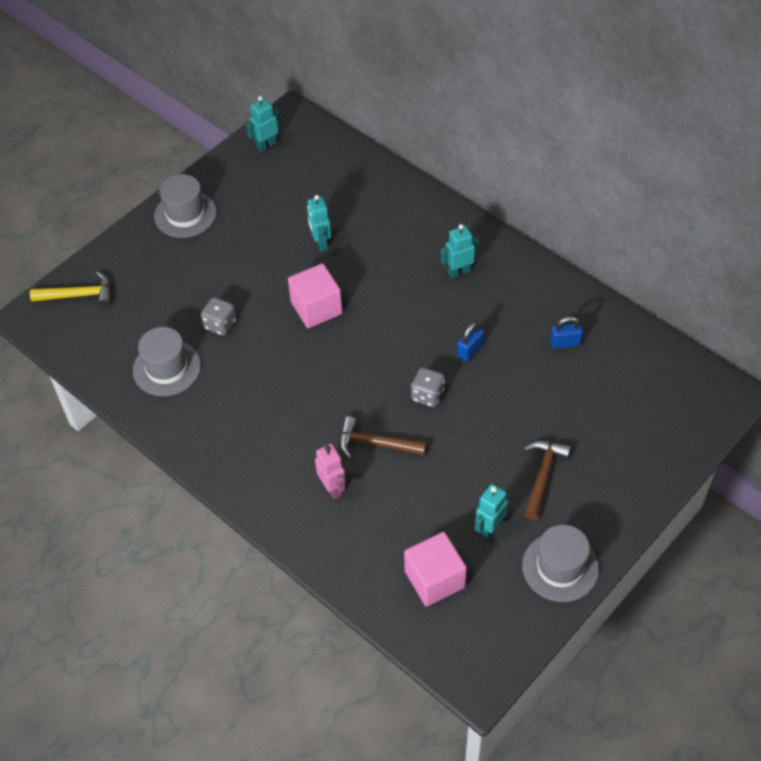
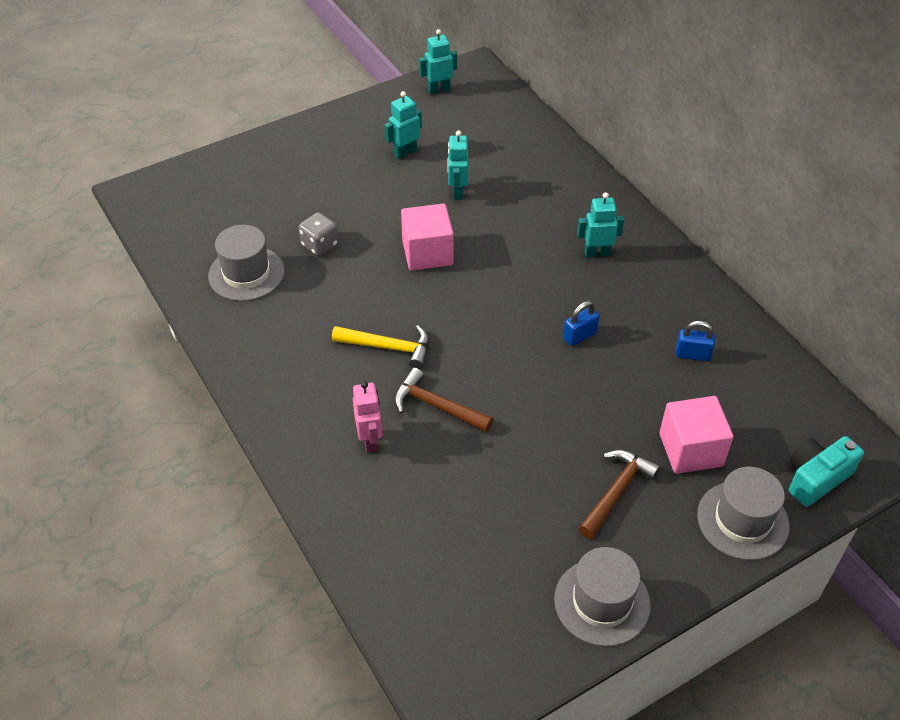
camera: 15 degrees right, 5 degrees down
yellow hammer [30,272,111,307] -> yellow hammer moved to [332,325,429,369]
grey hat [154,174,217,238] -> grey hat moved to [697,467,789,560]
pink cube [404,532,467,607] -> pink cube moved to [659,396,733,474]
grey dice [411,367,445,407] -> none
turquoise robot [475,484,508,539] -> turquoise robot moved to [385,91,422,159]
none -> turquoise camera [789,436,864,507]

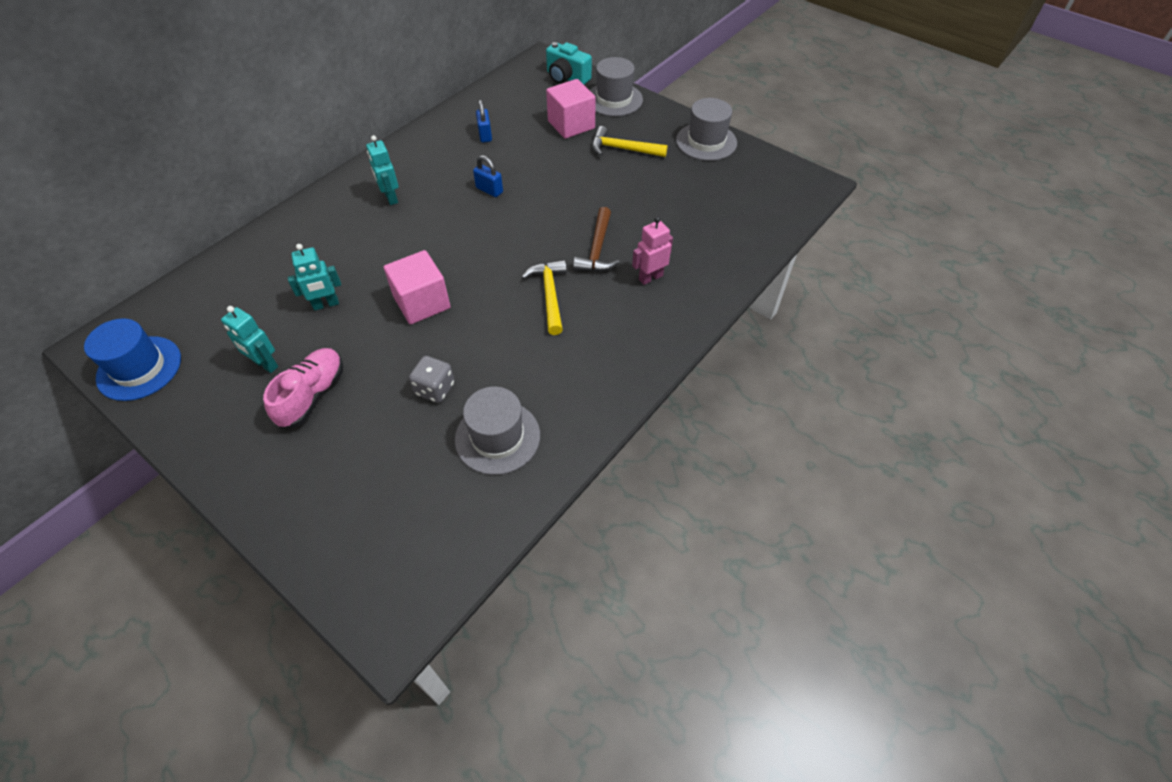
camera: 110 degrees left, 5 degrees up
turquoise robot [419,29,457,95] -> blue hat [84,318,181,401]
brown hammer [578,450,660,539] -> yellow hammer [592,126,668,157]
none -> pink shoe [263,348,343,429]

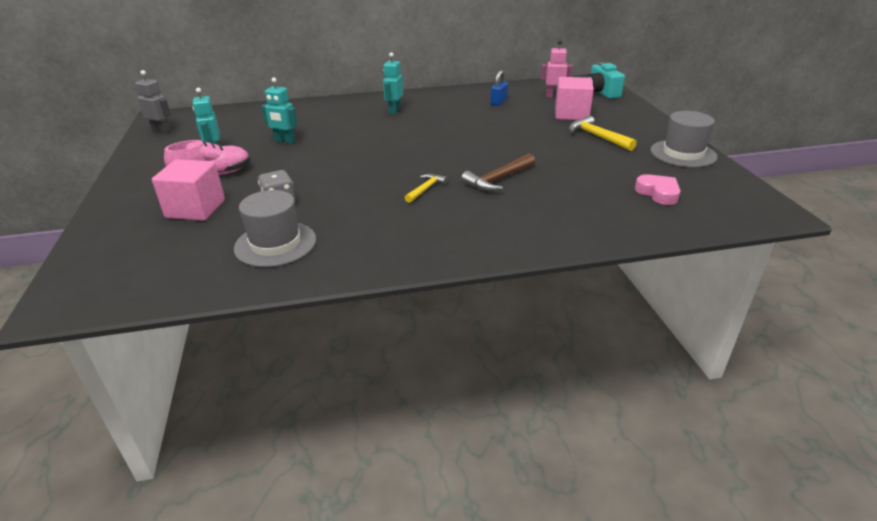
camera: 40 degrees right, 20 degrees down
blue hat [84,318,181,401] -> grey robot [135,70,171,134]
pink cube [384,250,451,324] -> pink cube moved to [152,159,225,221]
blue padlock [473,155,503,197] -> none
yellow hammer [522,260,567,335] -> yellow hammer [405,174,448,203], size x0.64
grey hat [590,57,643,116] -> none
pink robot [632,217,673,285] -> pink robot moved to [541,40,573,98]
none -> pink heart [635,174,681,205]

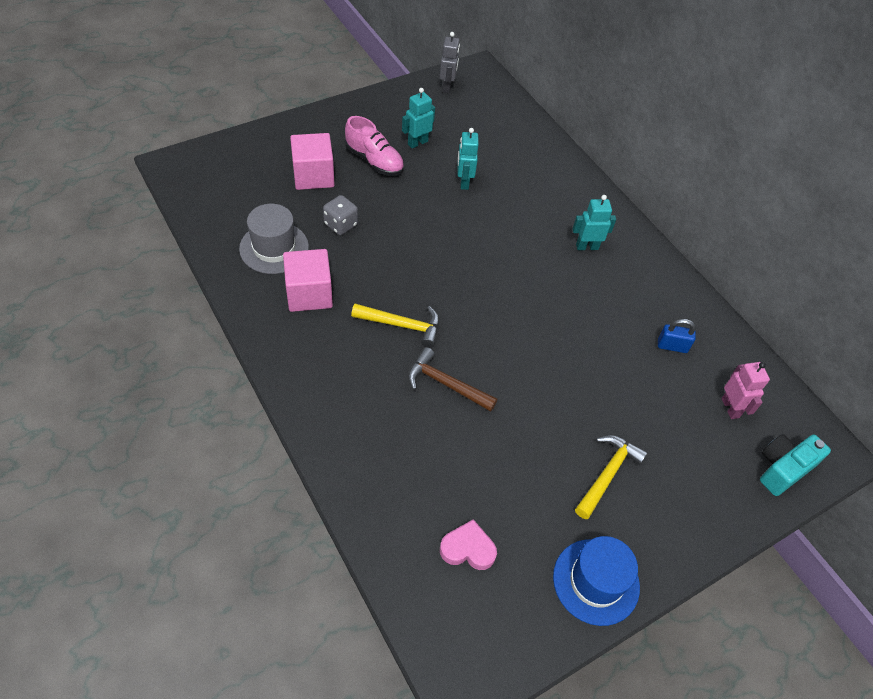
camera: 65 degrees right, 20 degrees up
yellow hammer [405,174,448,203] -> yellow hammer [351,304,440,348], size x1.55
pink cube [555,77,594,120] -> pink cube moved to [283,249,333,312]
pink heart [635,174,681,205] -> pink heart turned 120 degrees counterclockwise [440,519,497,570]
grey hat [650,111,718,168] -> blue hat [553,536,640,626]

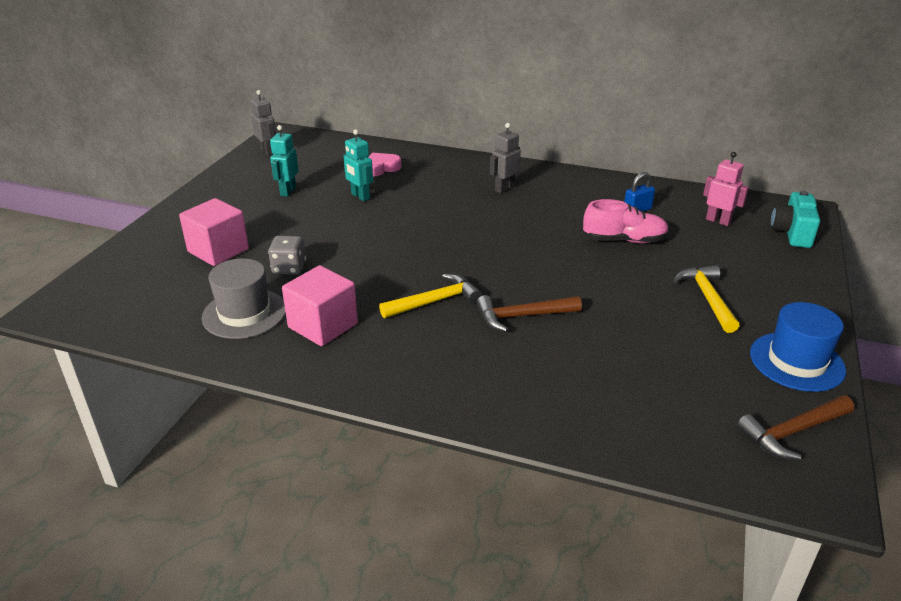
camera: 35 degrees left, 20 degrees down
pink shoe [345,116,404,176] -> pink shoe moved to [583,199,669,243]
pink heart [440,519,497,570] -> pink heart moved to [369,153,401,176]
turquoise robot [572,195,616,250] -> grey robot [490,123,521,194]
none -> brown hammer [737,395,854,460]

